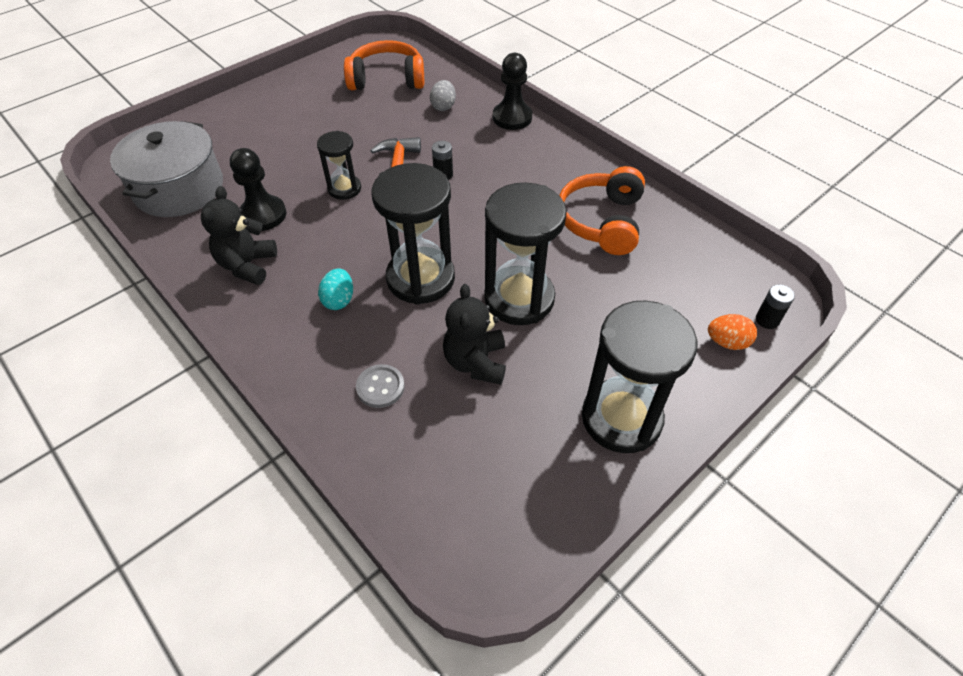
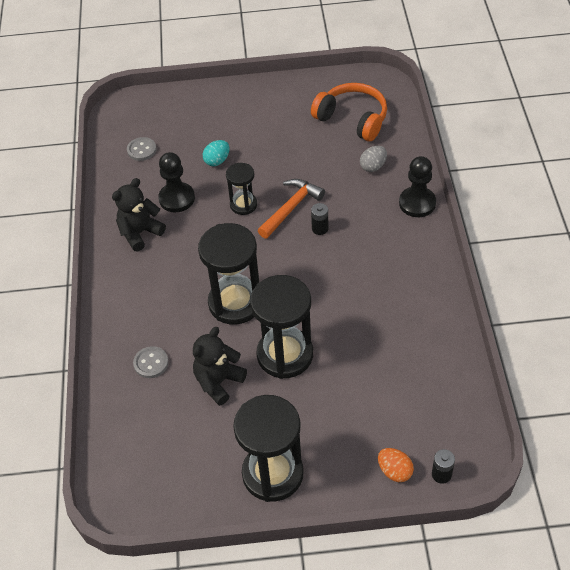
camera: 40 degrees right, 0 degrees up
grey pot [110,121,223,217] -> grey button [127,137,157,161]
turquoise egg [318,268,353,310] -> turquoise egg moved to [203,140,229,166]
orange headphones [559,166,645,255] -> none

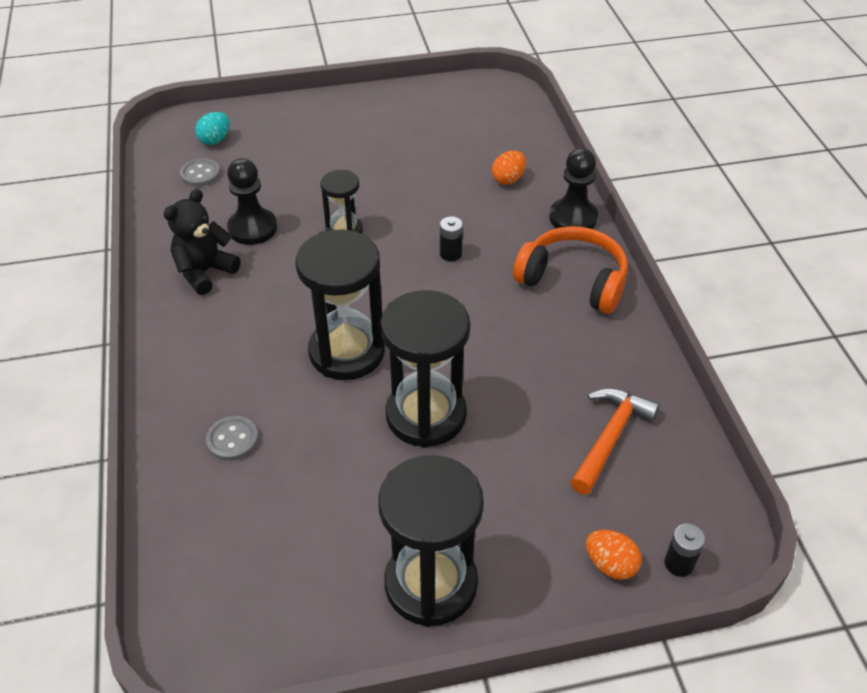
camera: 10 degrees left, 5 degrees down
black teddy bear [193,327,247,406] -> none
turquoise egg [203,140,229,166] -> turquoise egg moved to [195,112,230,145]
orange hammer [258,179,325,239] -> orange hammer moved to [570,388,660,494]
orange headphones [311,83,387,141] -> orange headphones moved to [513,226,628,314]
grey egg [360,146,387,172] -> orange egg [492,150,526,185]

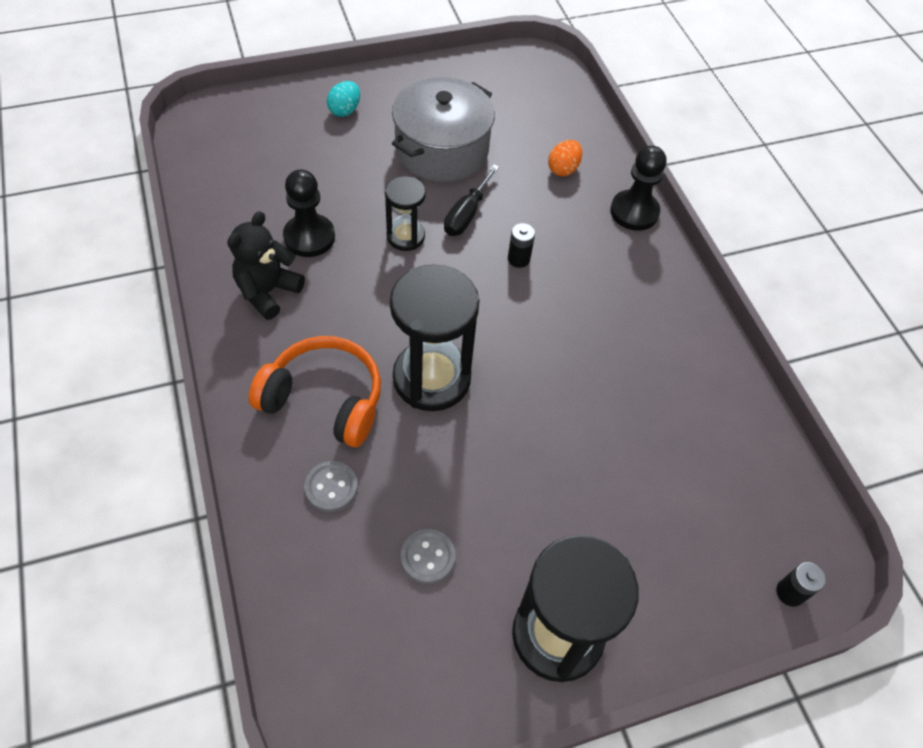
camera: 10 degrees left, 10 degrees up
grey button [180,158,220,187] -> grey button moved to [401,529,455,584]
turquoise egg [195,112,230,145] -> turquoise egg moved to [327,81,360,117]
black hourglass [380,290,470,448] -> none
orange headphones [513,226,628,314] -> orange headphones moved to [248,336,381,447]
orange hammer [570,388,660,494] -> none
orange egg [586,530,642,580] -> none
none -> grey pot [392,77,495,182]
none -> black screwdriver [444,164,499,236]

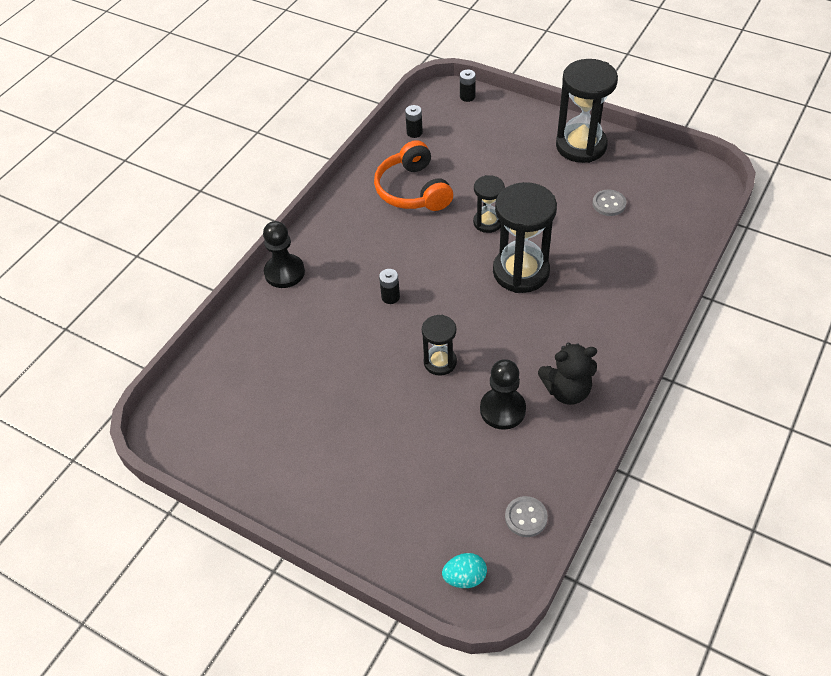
camera: 125 degrees left, 5 degrees down
orange headphones [248,336,381,447] -> orange headphones moved to [374,140,453,211]
grey button [304,461,358,512] -> grey button moved to [505,496,548,537]
turquoise egg [327,81,360,117] -> turquoise egg moved to [442,553,487,588]
grey pot [392,77,495,182] -> none
black screwdriver [444,164,499,236] -> none
orange egg [548,140,582,176] -> none
none -> black battery [405,105,423,138]
none -> black hourglass [473,175,505,233]

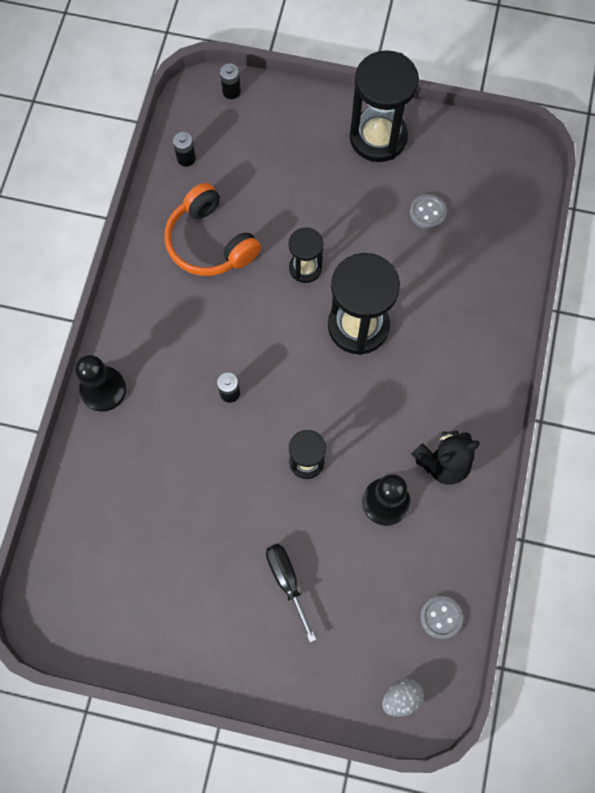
camera: 20 degrees left, 20 degrees up
turquoise egg [442,553,487,588] -> grey egg [382,679,424,717]
none -> black screwdriver [266,543,316,642]

